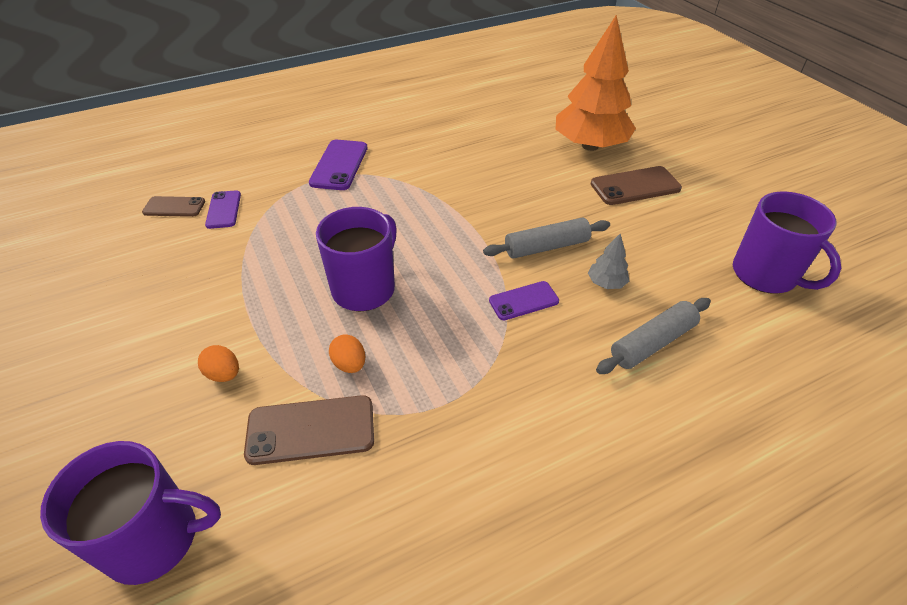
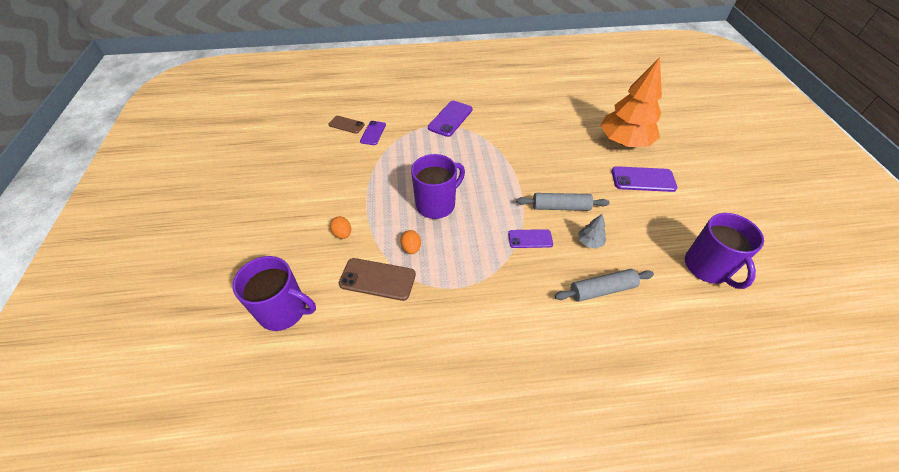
camera: 20 degrees right, 5 degrees up
brown phone [591,166,682,205] -> purple phone [612,166,677,192]

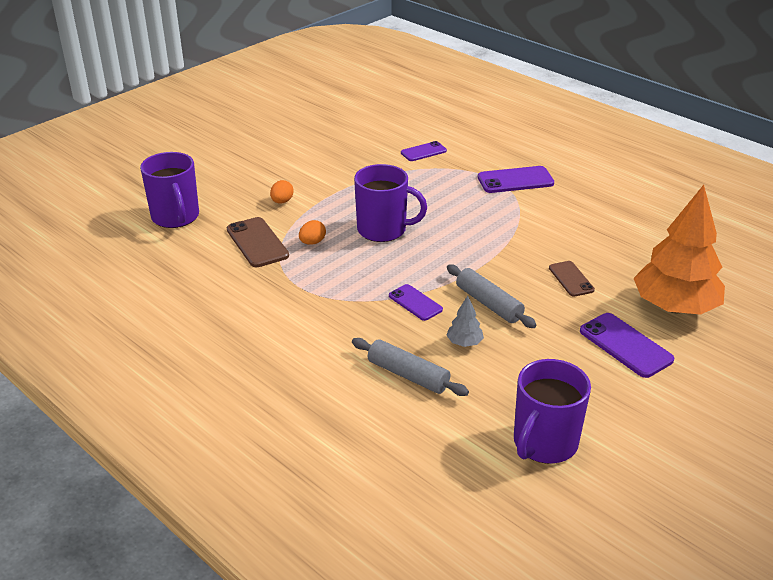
camera: 50 degrees right, 15 degrees down
brown phone [328,116,365,134] -> brown phone moved to [549,261,595,297]

